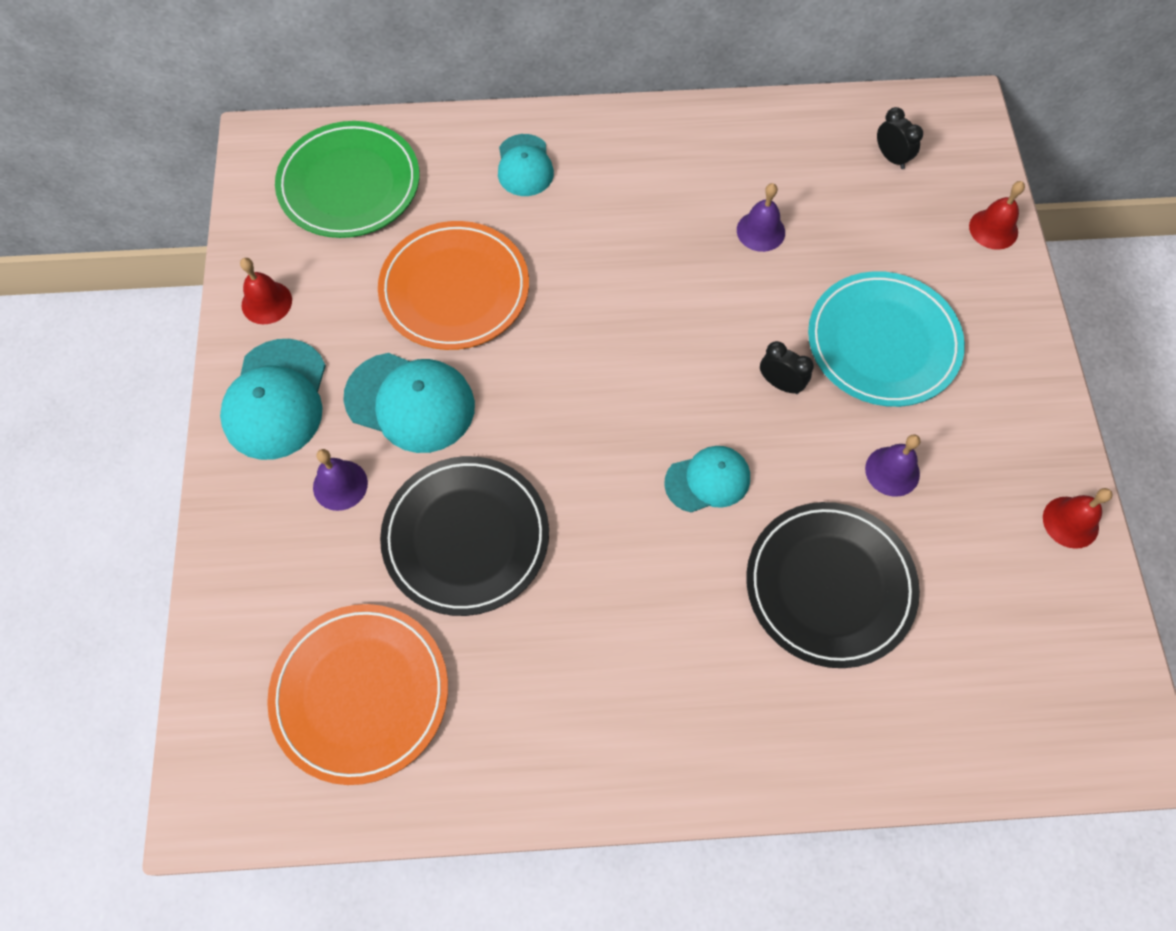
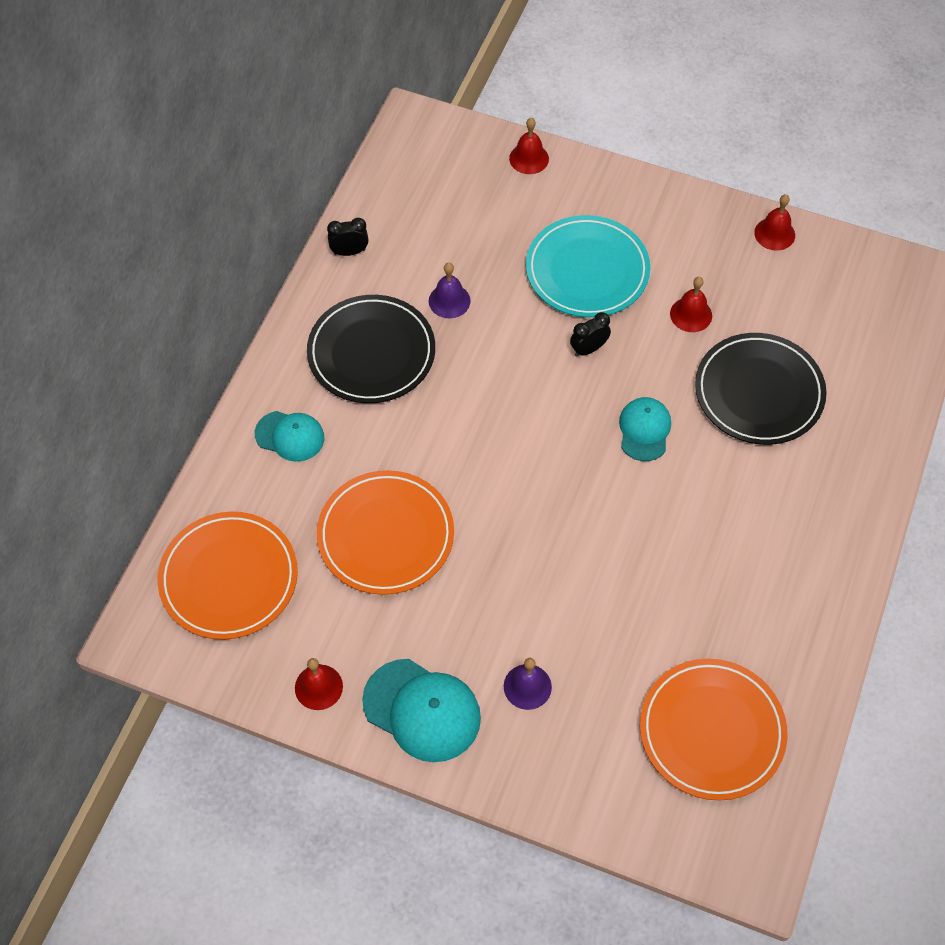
camera: 65 degrees left, 5 degrees down
green plate [275,121,419,238] -> orange plate [158,512,298,640]
turquoise cap [343,353,475,453] -> none
black plate [380,456,549,616] -> black plate moved to [307,295,435,403]
purple bell [865,434,920,497] -> red bell [670,277,712,332]
black clock [877,107,923,169] -> black clock moved to [327,218,369,256]

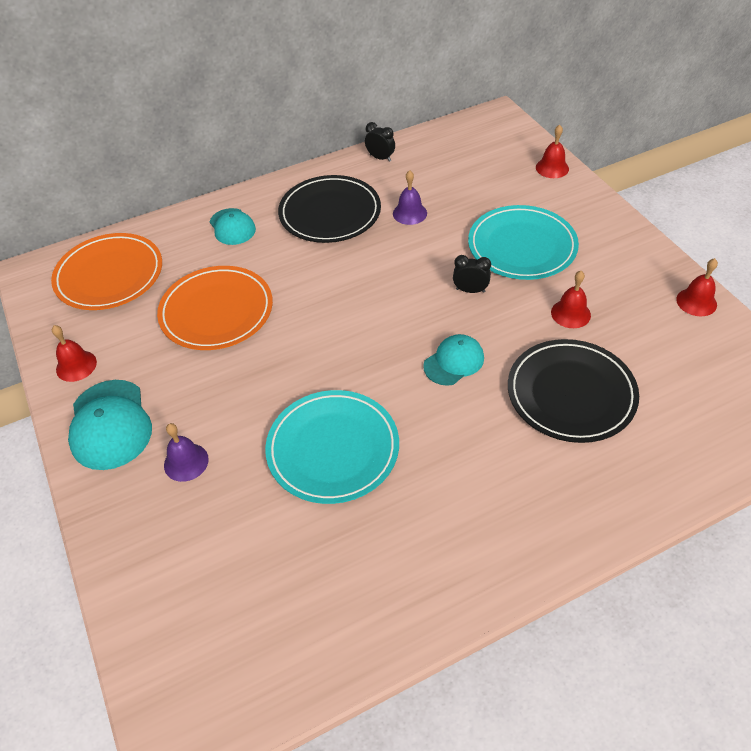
camera: 45 degrees right, 10 degrees down
orange plate [640,658,788,801] -> none
none -> turquoise plate [265,390,399,504]

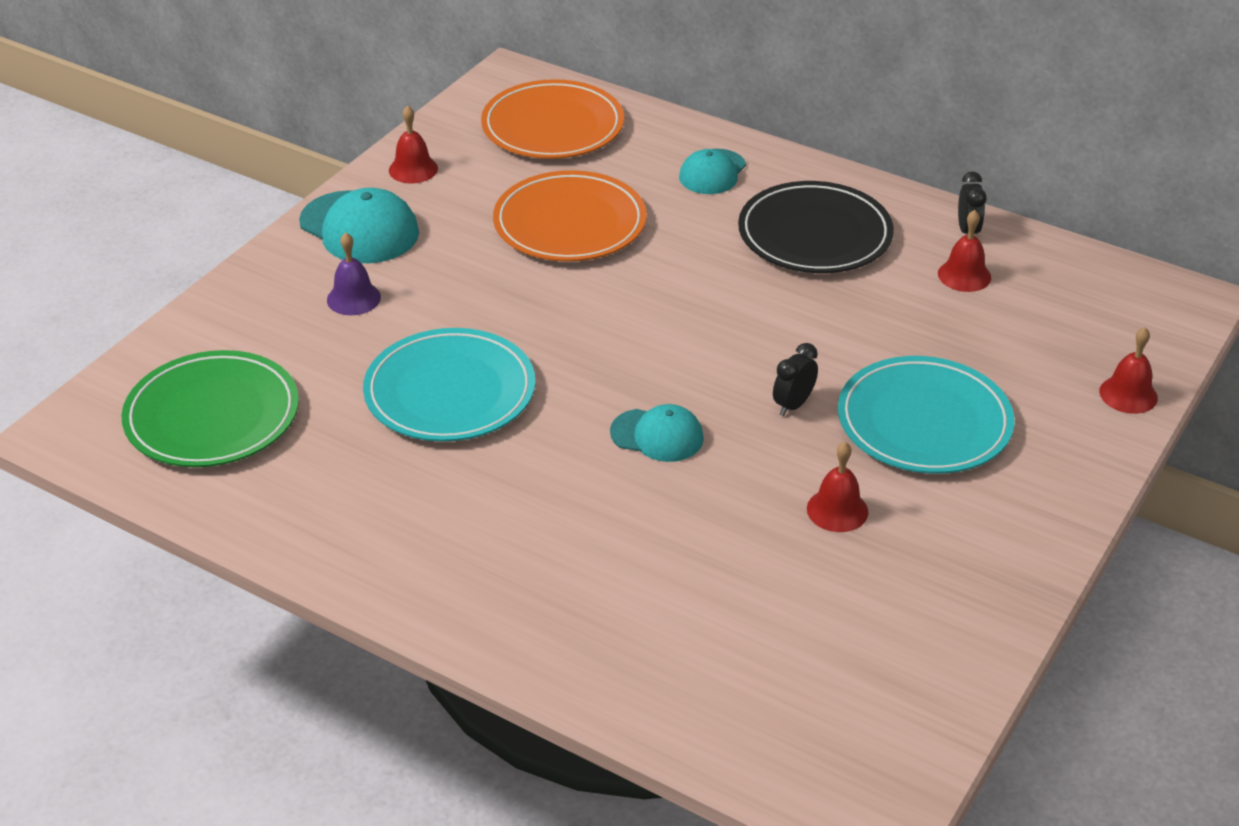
camera: 55 degrees right, 10 degrees down
turquoise cap [68,380,152,470] -> turquoise cap turned 90 degrees counterclockwise [299,188,419,263]
purple bell [393,170,427,225] -> none
black clock [453,255,491,293] -> black clock turned 120 degrees counterclockwise [773,343,818,416]
black plate [508,339,639,443] -> none
red bell [676,258,718,316] -> red bell moved to [938,210,991,292]
none -> green plate [121,350,299,467]

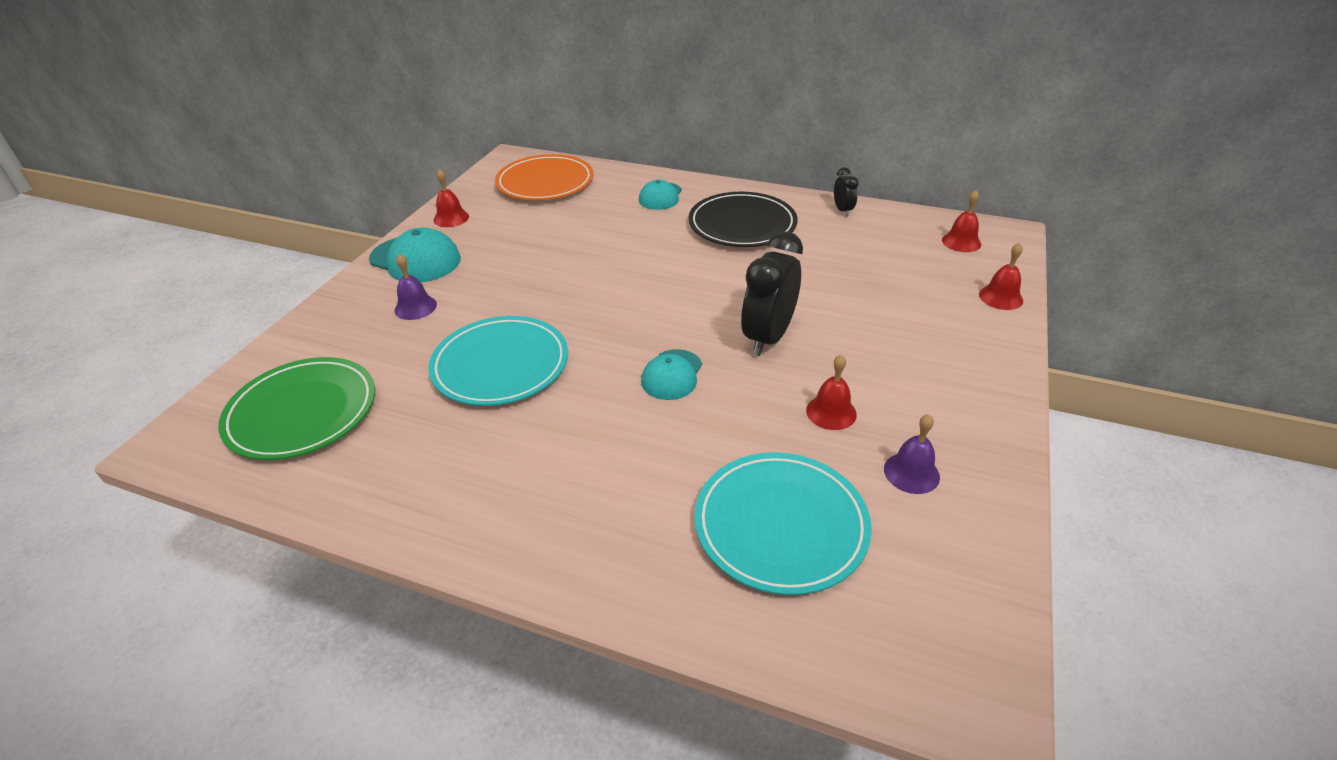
camera: 10 degrees left, 0 degrees up
orange plate [493,170,647,261] -> none
turquoise cap [610,404,704,462] -> turquoise cap turned 105 degrees clockwise [641,349,702,400]
black clock [773,343,818,416] -> black clock [741,231,803,356], size x2.04
turquoise plate [838,356,1014,474] -> turquoise plate moved to [694,452,872,595]
red bell [938,210,991,292] -> red bell moved to [942,190,981,252]
none -> purple bell [884,414,940,494]

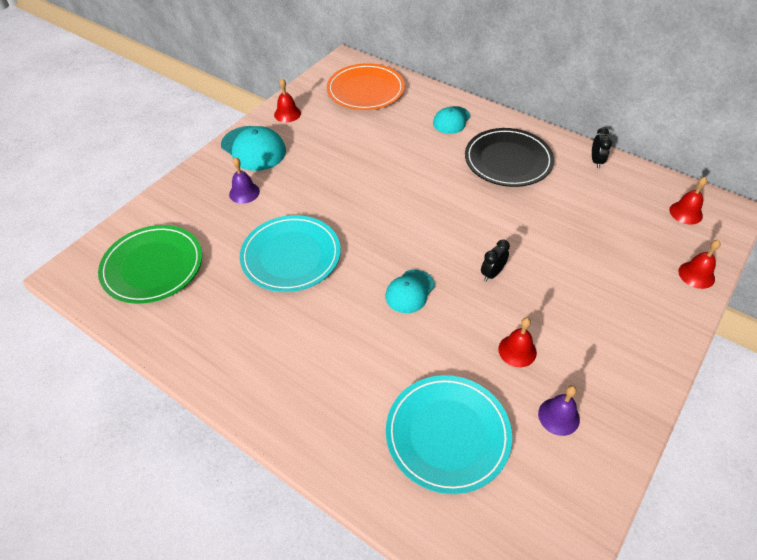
camera: 15 degrees right, 10 degrees up
black clock [741,231,803,356] -> black clock [481,240,510,281], size x0.49

